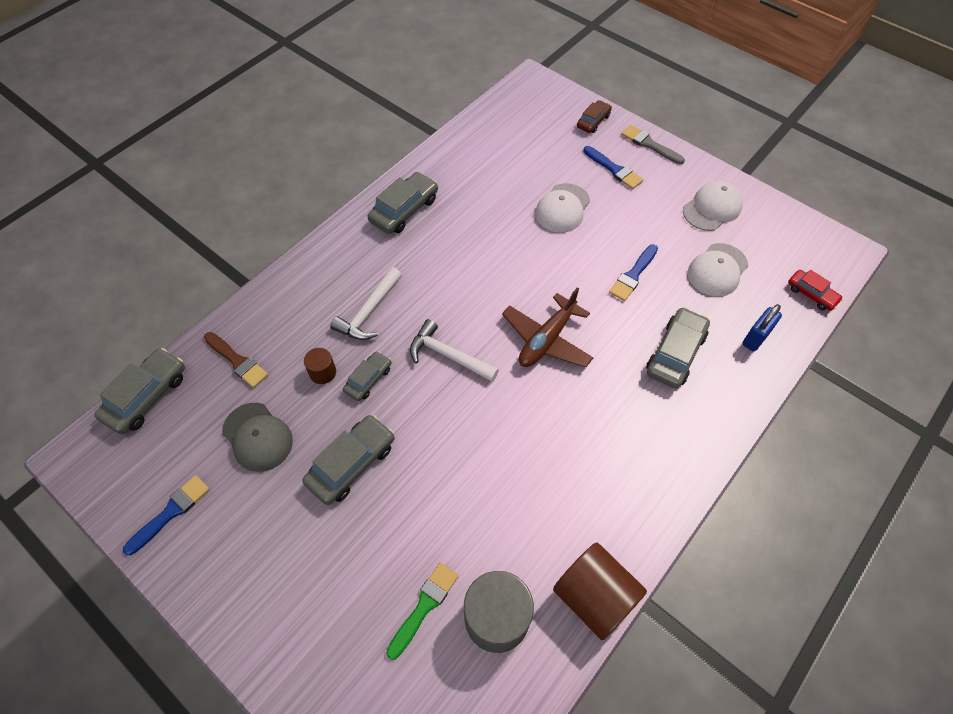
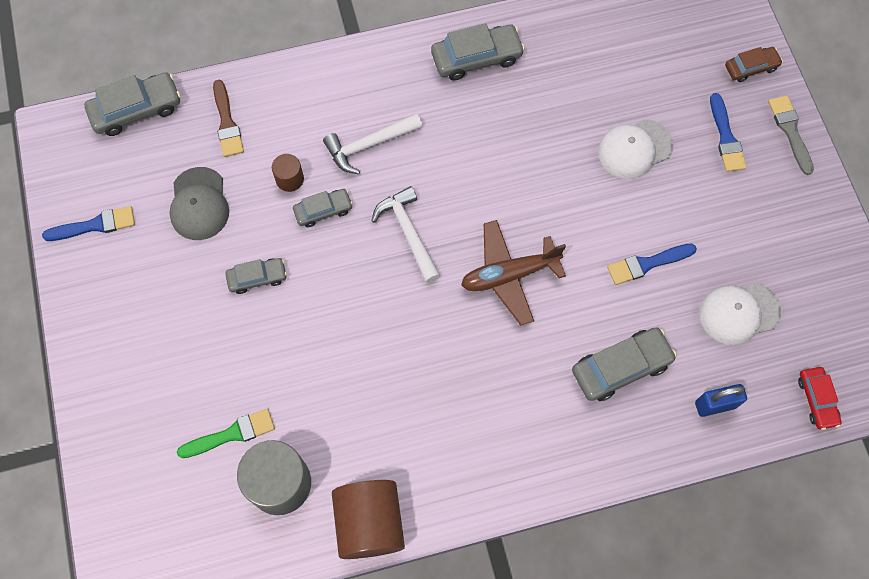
camera: 35 degrees right, 10 degrees up
grey car [302,415,394,505] -> grey car [225,258,287,294], size x0.61
white cap [683,181,743,231] -> none

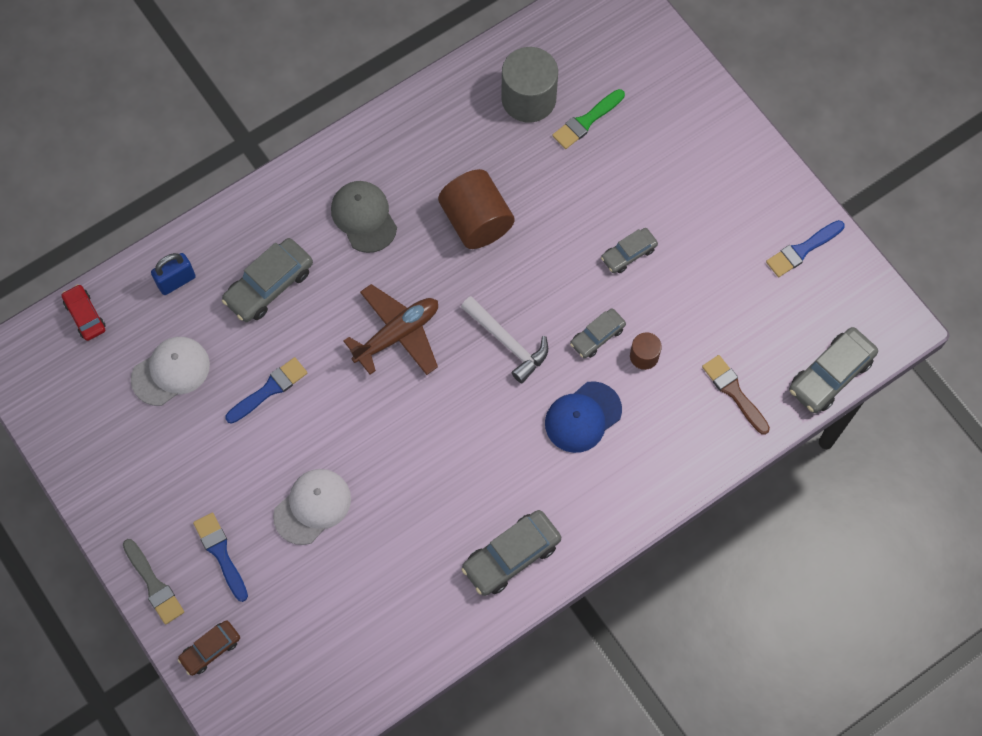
camera: 160 degrees right, 0 degrees up
grey cap [170,167,229,240] -> grey cap moved to [331,181,397,253]
white hammer [323,113,423,174] -> blue cap [545,381,622,453]
brown cylinder [332,480,405,559] -> brown cylinder moved to [438,169,515,249]

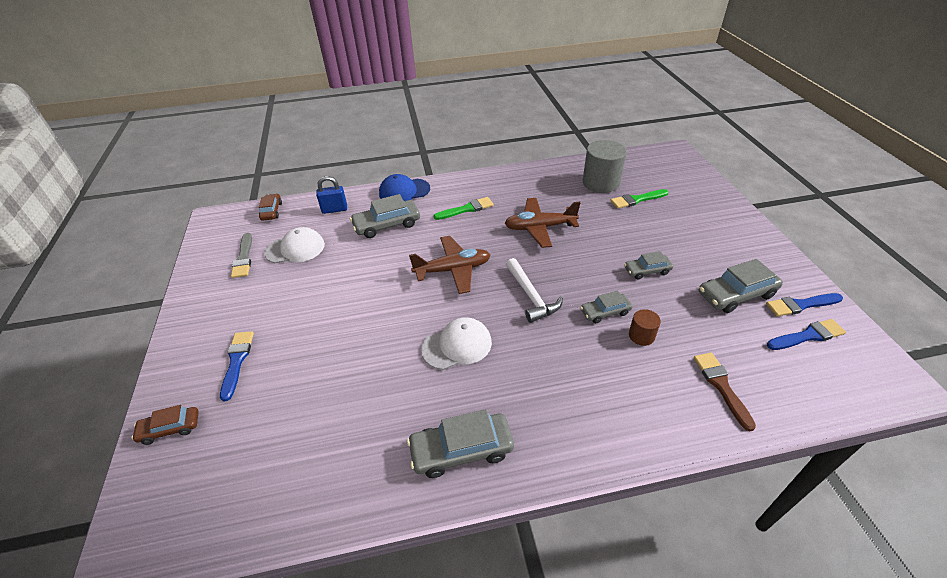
camera: 25 degrees right, 25 degrees down
red car [62,284,106,341] -> brown car [259,194,282,221]
grey brush [123,539,184,625] -> grey brush moved to [231,233,252,278]
blue brush [225,357,307,424] -> blue brush moved to [767,319,846,350]
white cap [273,469,351,545] -> white cap moved to [421,317,492,370]
grey cap [331,181,397,253] -> green brush [434,197,494,220]
brown cylinder [438,169,515,249] -> brown plane [504,198,581,248]
blue cap [545,381,622,453] -> blue cap moved to [379,174,430,201]
grey car [789,327,878,413] -> grey car moved to [699,259,783,313]

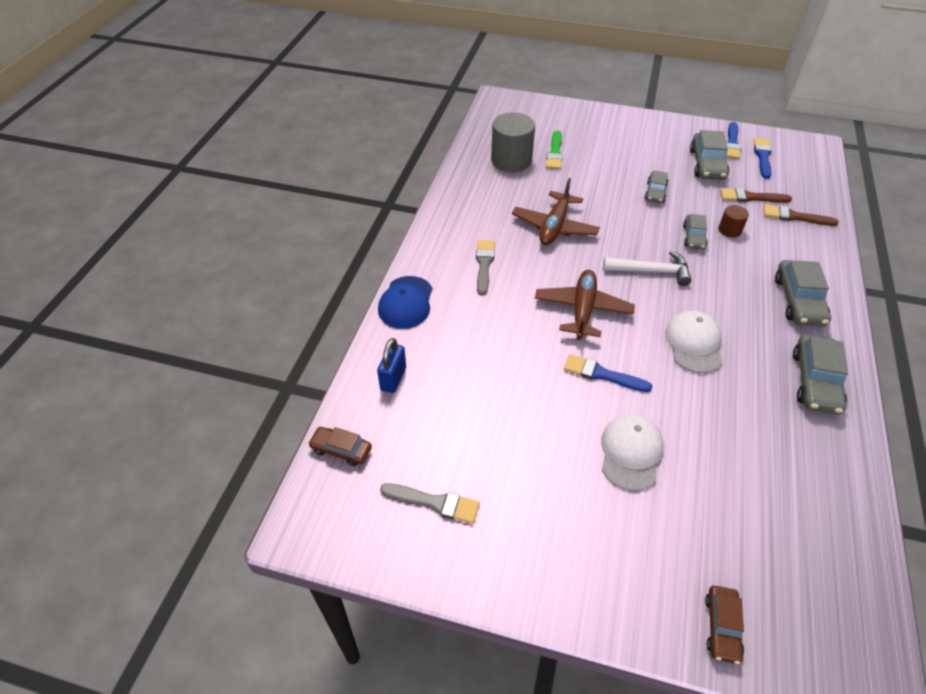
camera: 65 degrees left, 5 degrees up
blue brush [220,331,254,402] -> blue brush moved to [564,354,652,392]
white cap [264,227,325,263] -> white cap moved to [601,414,664,491]
grey car [350,194,420,238] -> grey car moved to [775,260,831,326]
green brush [434,197,494,220] -> grey brush [476,240,495,295]
none -> brown brush [720,188,792,203]

